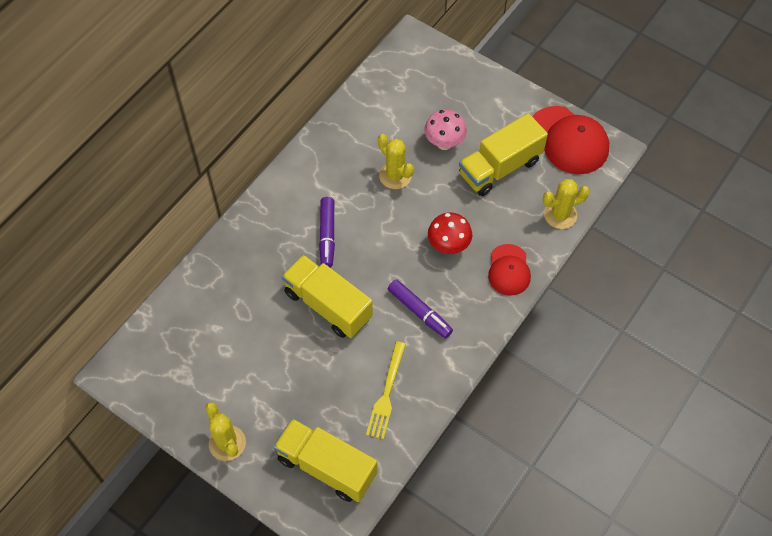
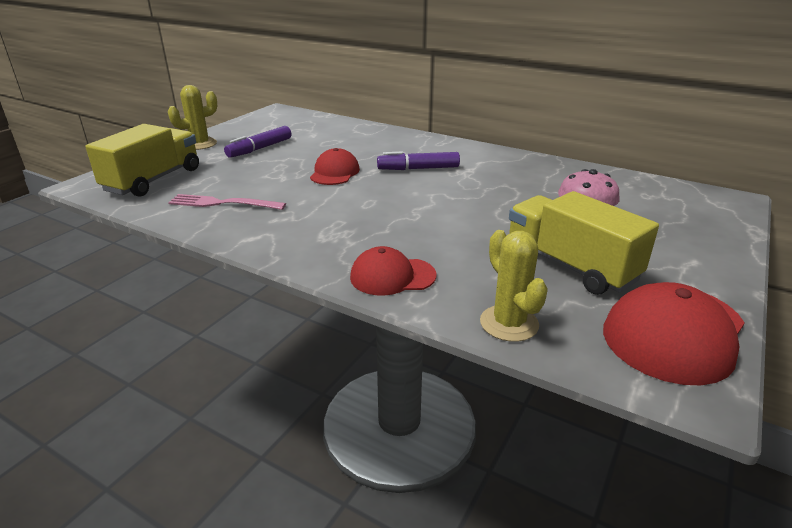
camera: 85 degrees right, 30 degrees down
yellow truck [282,255,373,338] -> red cap [310,148,360,185]
yellow fork [366,341,406,439] -> pink fork [168,194,286,210]
yellow cactus [378,134,414,189] -> none
purple marker [388,279,453,338] -> purple marker moved to [224,126,291,158]
red mushroom [428,212,472,254] -> none

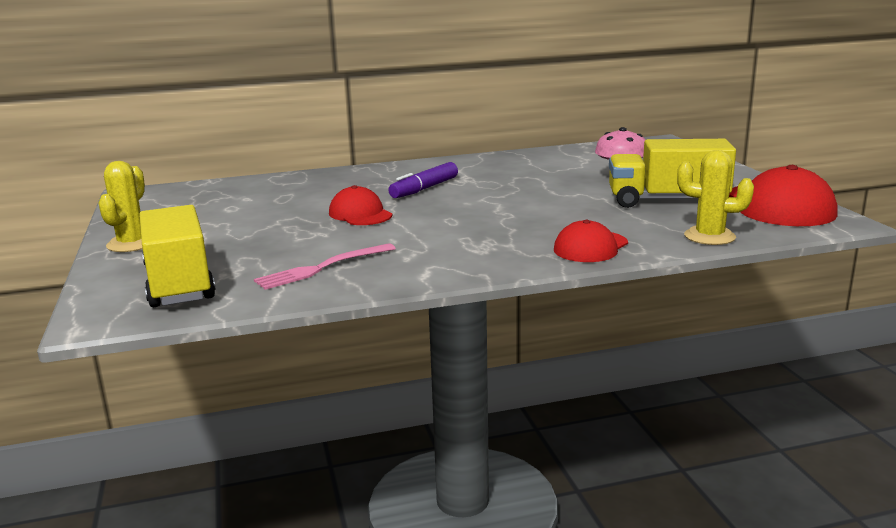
camera: 45 degrees left, 10 degrees down
purple marker [224,126,291,158] -> none

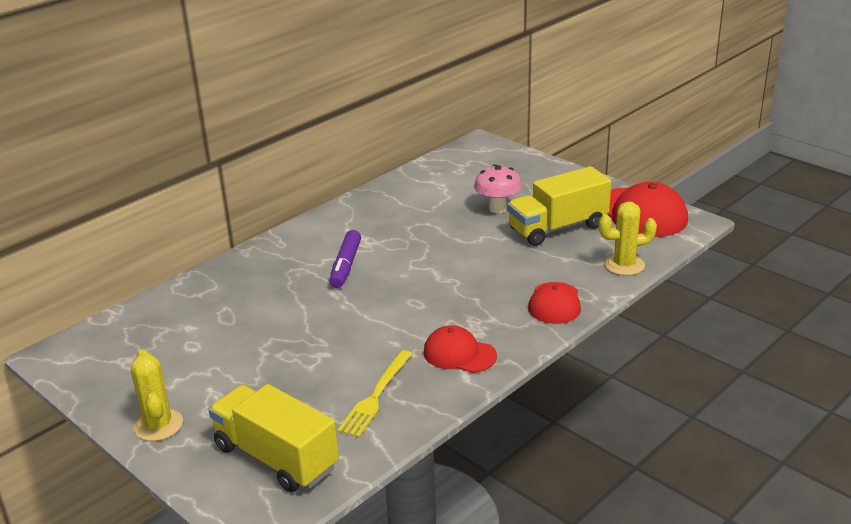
camera: 30 degrees left, 10 degrees up
pink fork [254,243,396,290] -> yellow fork [338,350,412,437]
red cap [329,185,392,225] -> red cap moved to [424,325,497,373]

